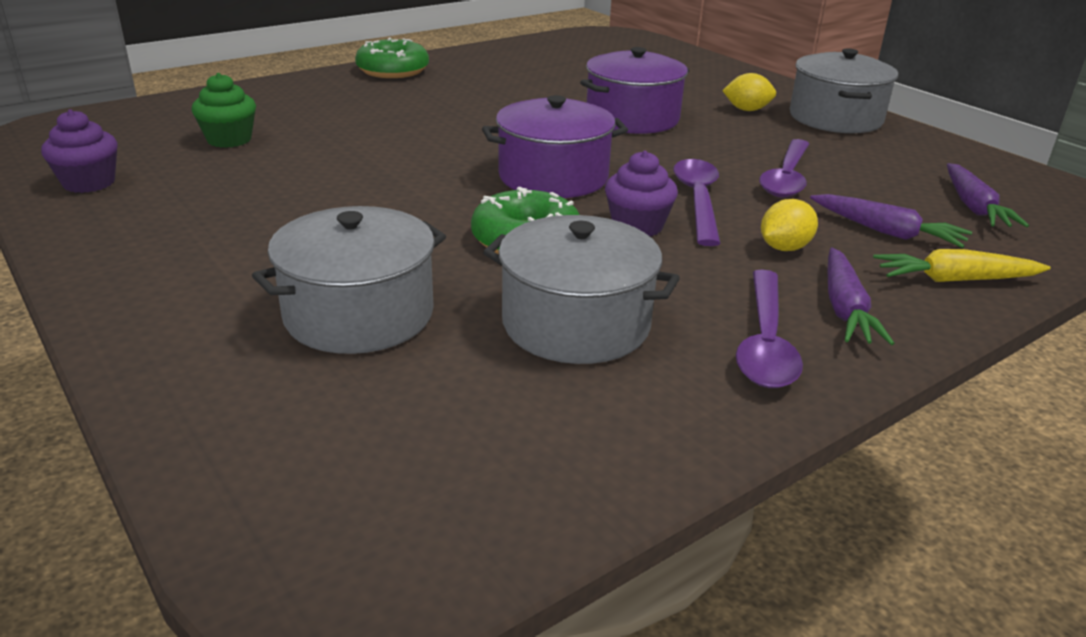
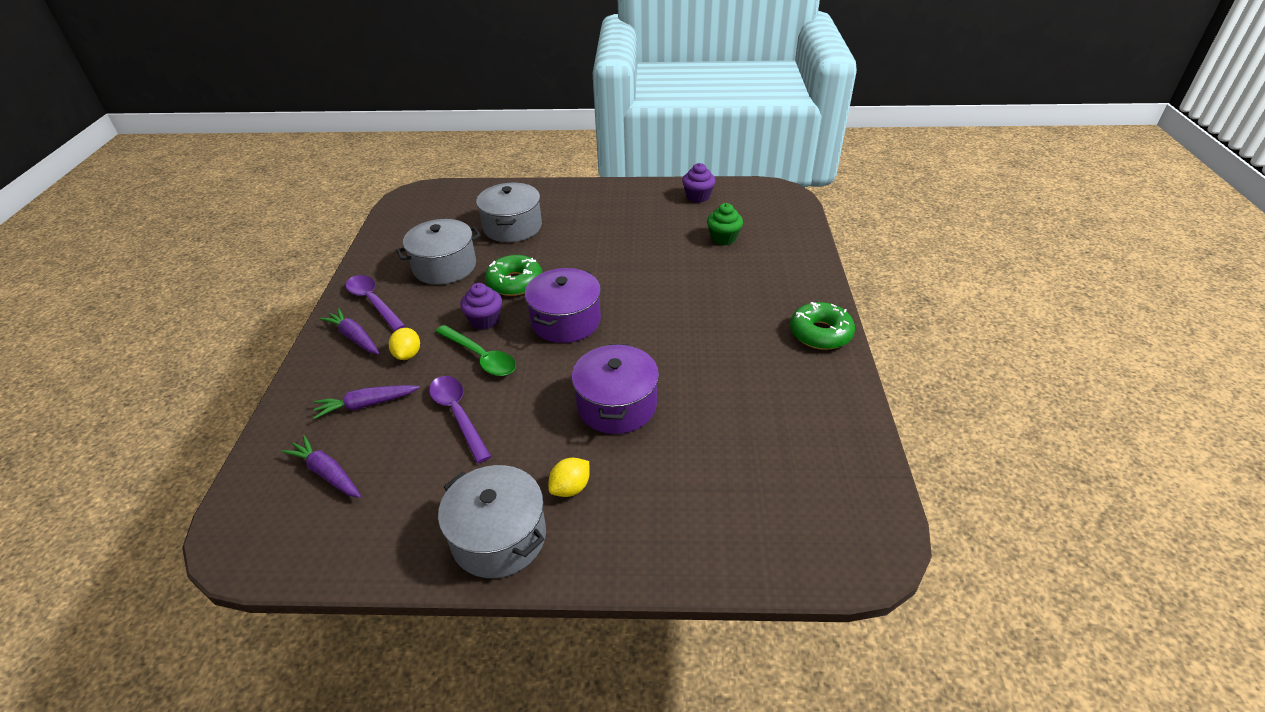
camera: 130 degrees right, 10 degrees up
purple spoon [673,159,721,246] -> green spoon [435,325,516,376]
yellow carrot [873,249,1051,282] -> none

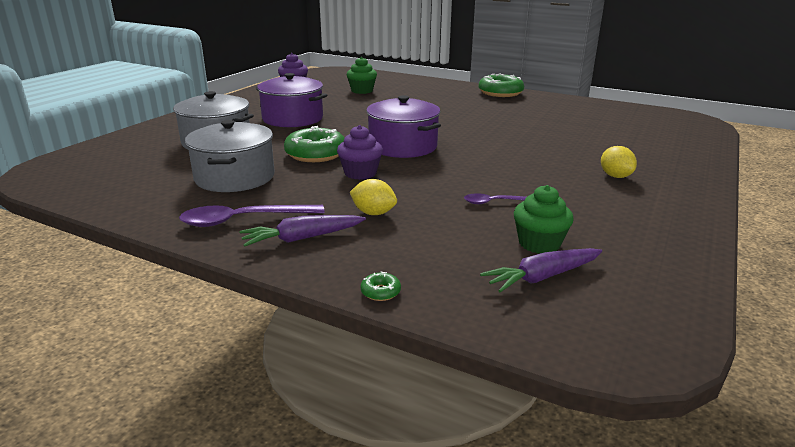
camera: 65 degrees left, 15 degrees down
purple carrot [313,385,420,419] -> none
purple spoon [429,376,492,463] -> purple spoon [464,193,526,204], size x0.58
green spoon [435,325,516,376] -> none
grey pot [438,465,546,578] -> none
purple pot [572,344,659,434] -> purple pot moved to [256,73,327,127]
none -> green donut [361,272,401,301]
none -> green cupcake [514,185,574,254]

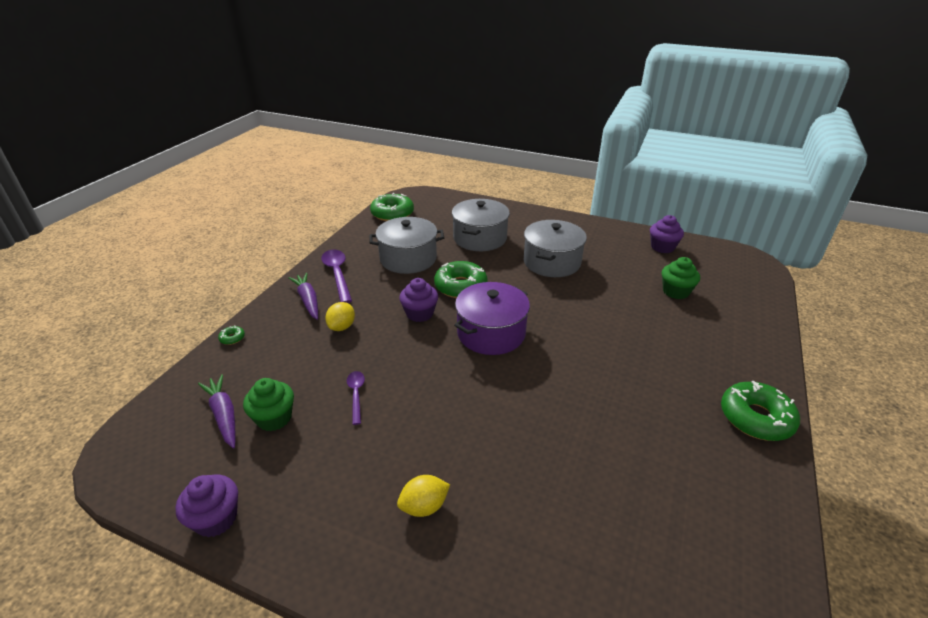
camera: 85 degrees right, 10 degrees up
purple pot [256,73,327,127] -> grey pot [524,220,587,277]
none -> purple cupcake [175,475,238,537]
none -> green donut [370,193,414,221]

